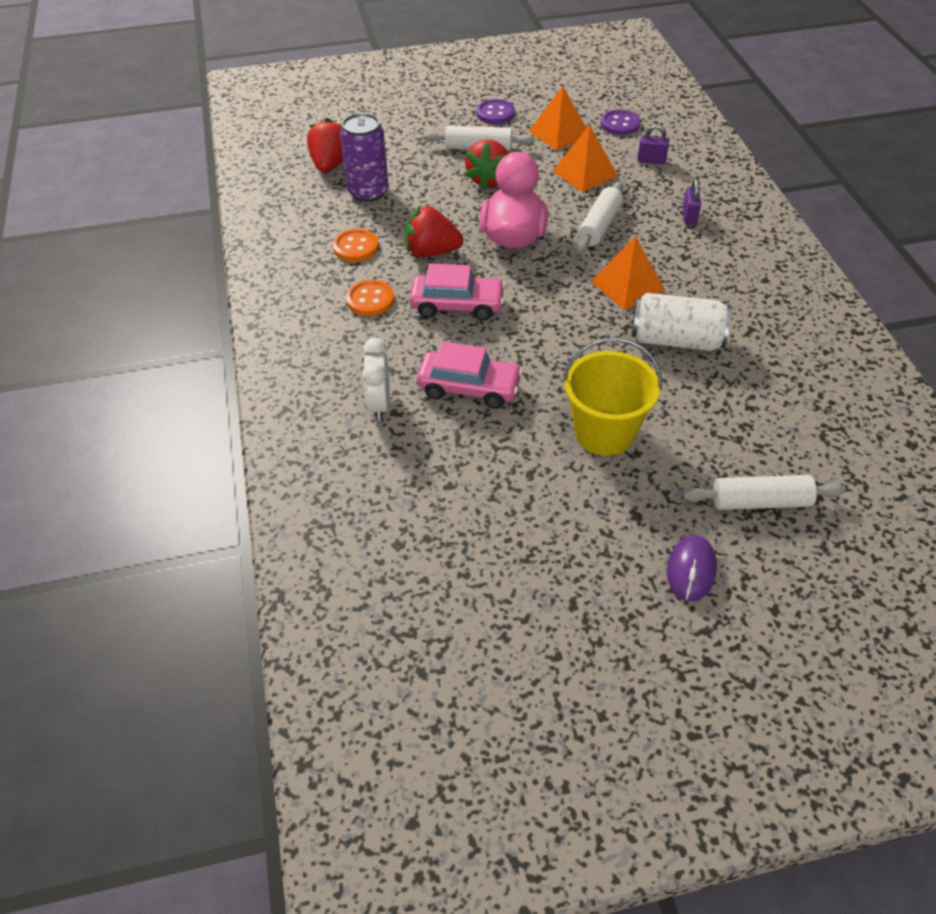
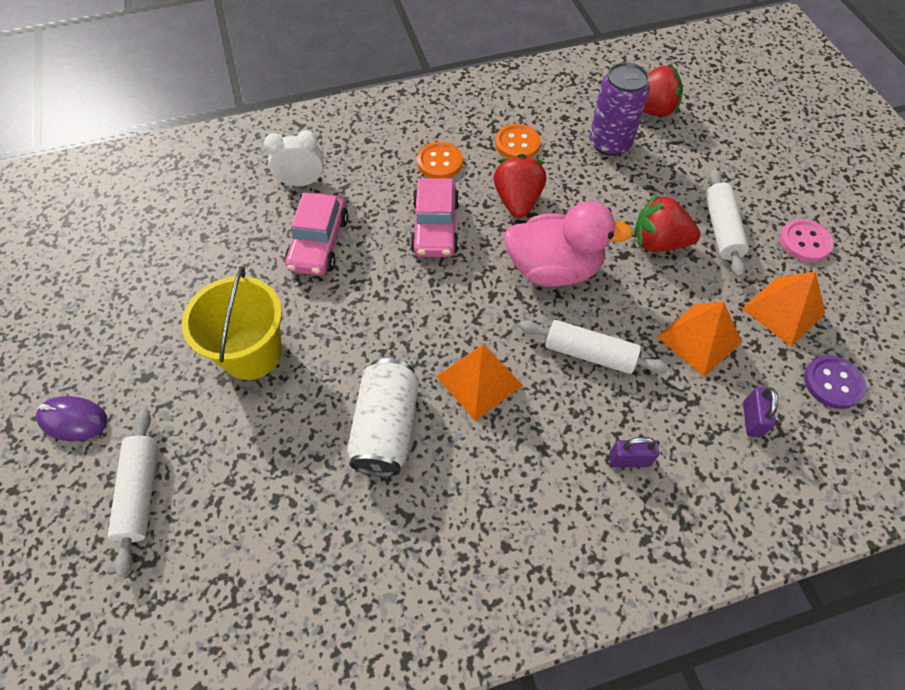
camera: 85 degrees right, 10 degrees up
purple button [476,99,515,124] -> pink button [780,219,834,262]

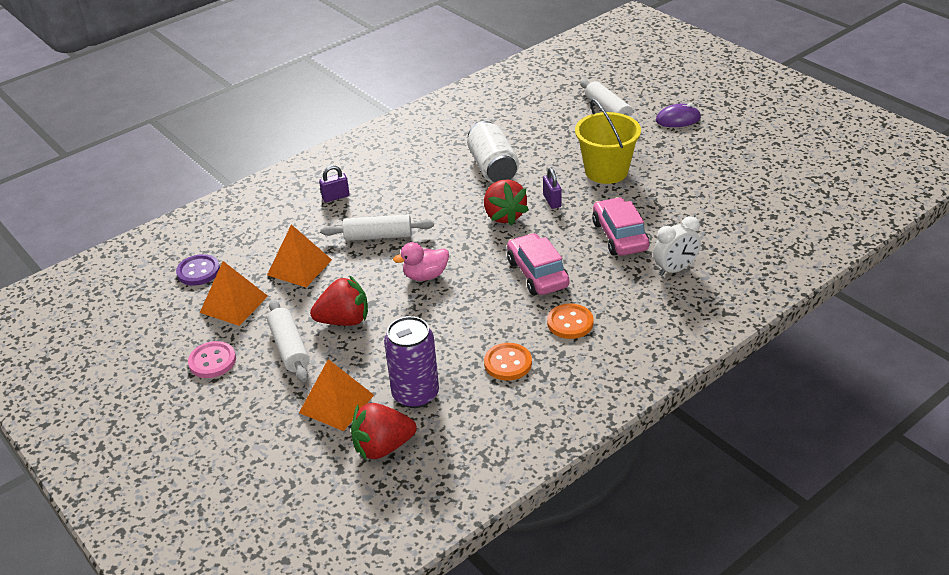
camera: 160 degrees right, 20 degrees down
orange pyramid [436,343,523,421] -> orange pyramid moved to [299,359,374,431]
red strawberry [494,154,546,218] -> red strawberry moved to [484,179,529,226]
pink duck [504,201,633,287] -> pink duck [393,242,449,281], size x0.57
purple padlock [743,388,778,437] -> purple padlock moved to [543,168,562,209]

